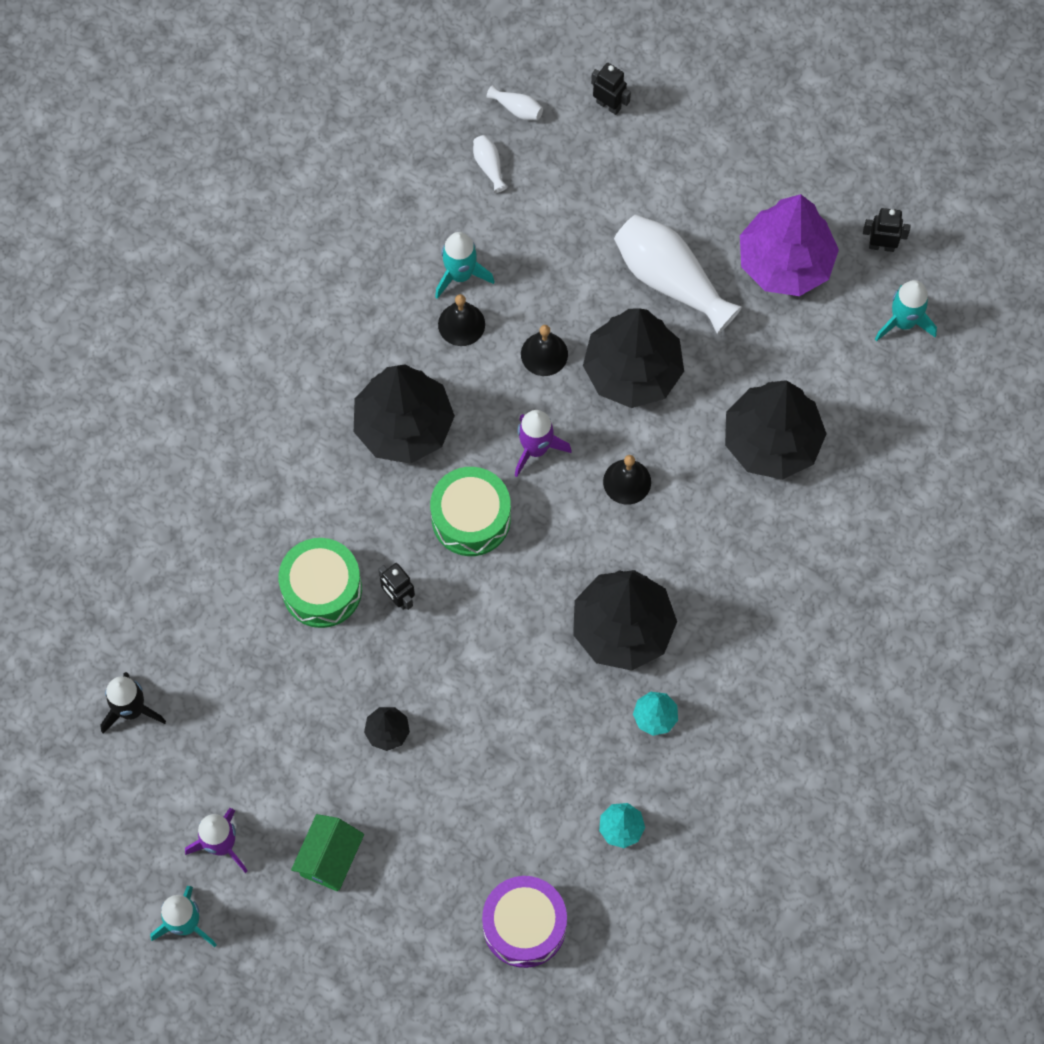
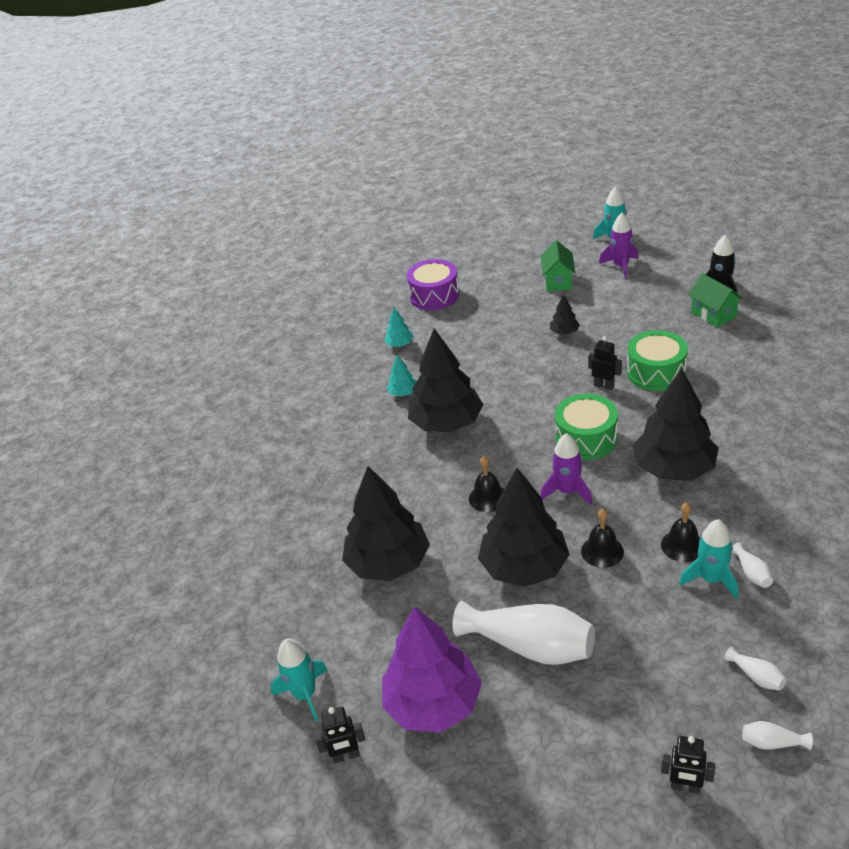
camera: 165 degrees right, 30 degrees down
none -> green house [688,273,743,328]
none -> white vase [731,542,773,588]

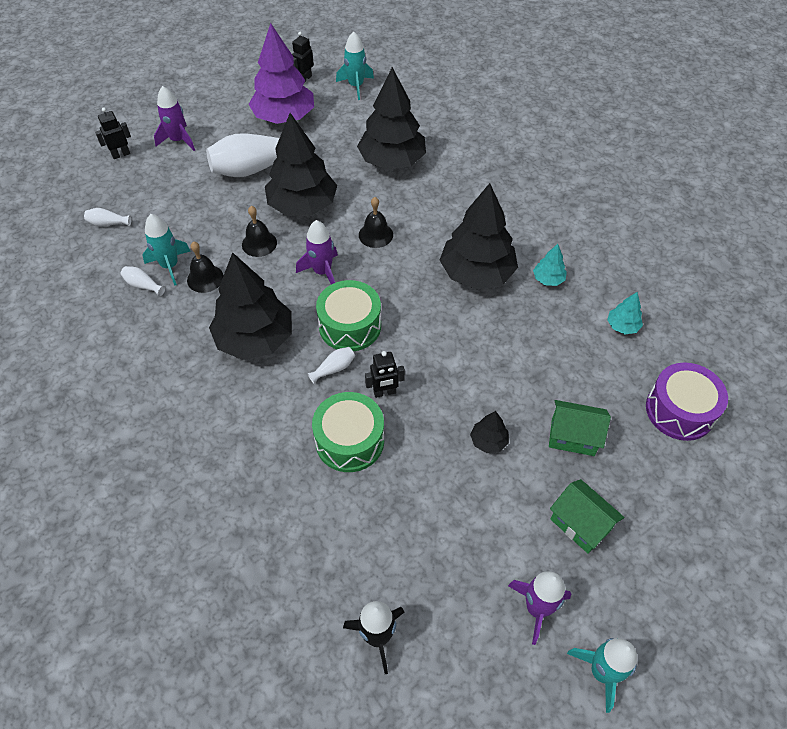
camera: 130 degrees right, 15 degrees up
green house [688,273,743,328] -> green house moved to [549,400,611,456]
white vase [742,721,813,750] -> white vase moved to [307,347,355,384]
none -> purple rocket [154,86,195,151]

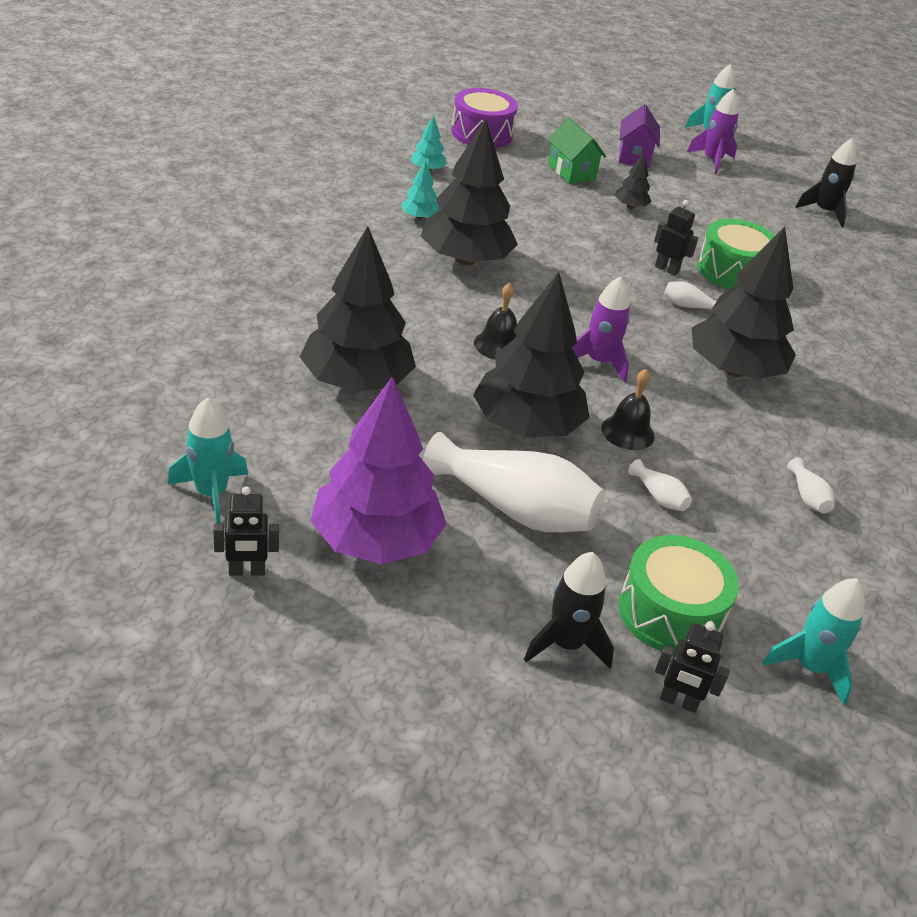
camera: 135 degrees left, 15 degrees down
white vase [84,208,131,226] -> white vase moved to [628,459,692,511]
turquoise rocket [142,214,191,286] -> turquoise rocket moved to [762,578,865,705]
purple rocket [154,86,195,151] -> black rocket [524,552,614,669]
black bell [187,241,224,293] -> none
green drum [316,280,381,351] -> green drum moved to [619,535,739,654]
green house [550,479,624,554] -> purple house [619,105,660,168]

